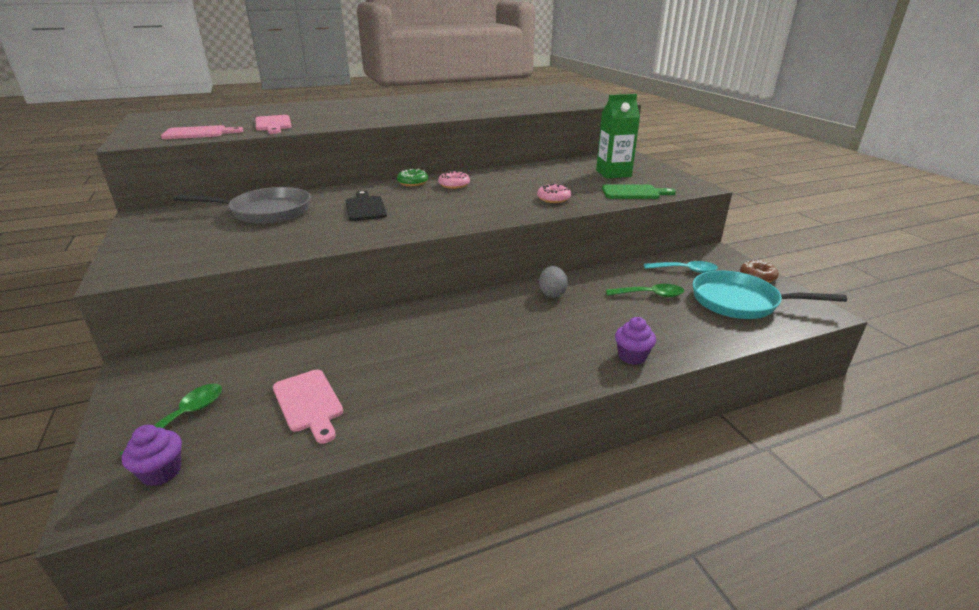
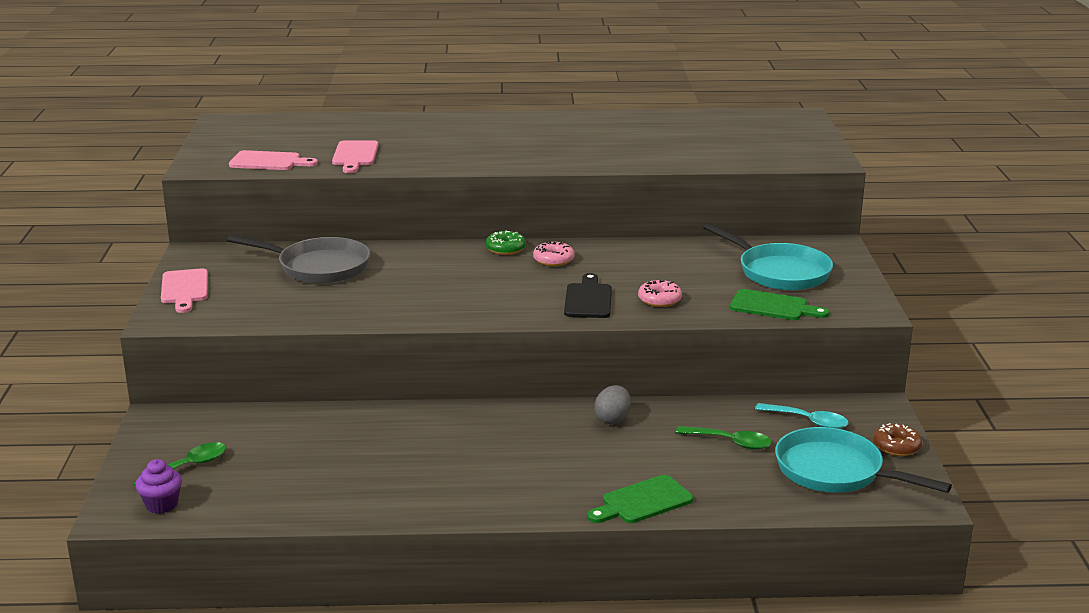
camera: 20 degrees right, 5 degrees down
pink cutting board [273,370,343,444] -> pink cutting board moved to [161,268,208,313]
black cutting board [346,191,387,221] -> black cutting board moved to [564,273,612,318]
green carton [596,94,640,179] -> turquoise pan [703,223,833,290]
purple cupcake [615,317,656,365] -> green cutting board [587,475,693,523]

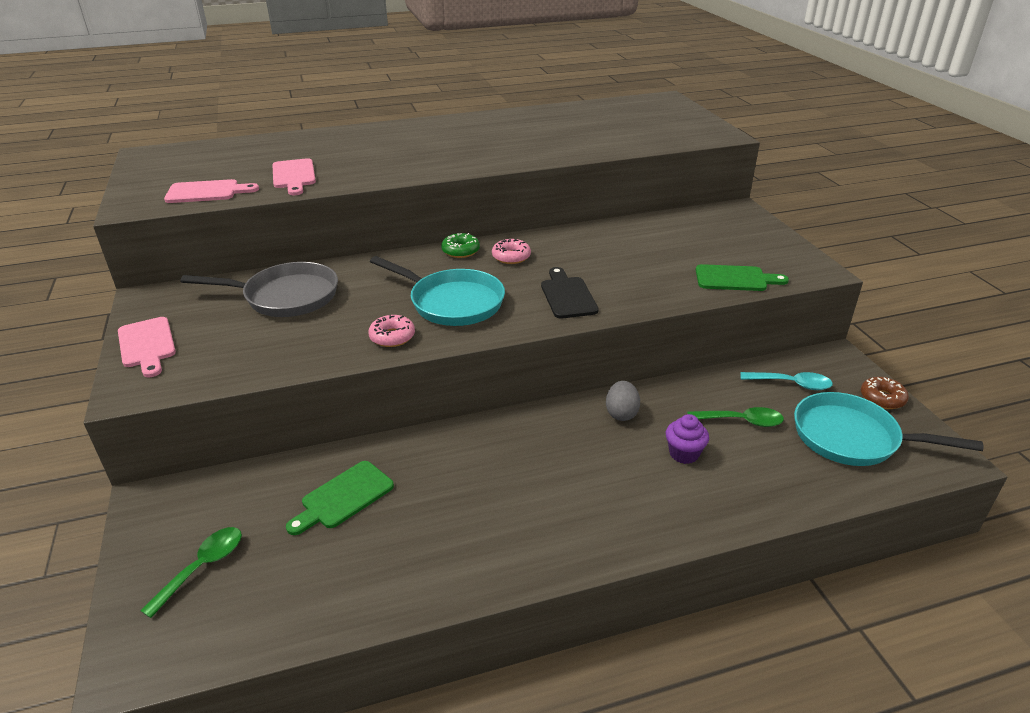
camera: 15 degrees left, 10 degrees up
purple cupcake [136,459,182,514] -> purple cupcake moved to [666,414,709,464]
green cutting board [587,475,693,523] -> green cutting board moved to [286,461,394,535]
pink donut [638,280,682,307] -> pink donut moved to [368,315,415,347]
turquoise pan [703,223,833,290] -> turquoise pan moved to [370,256,505,326]

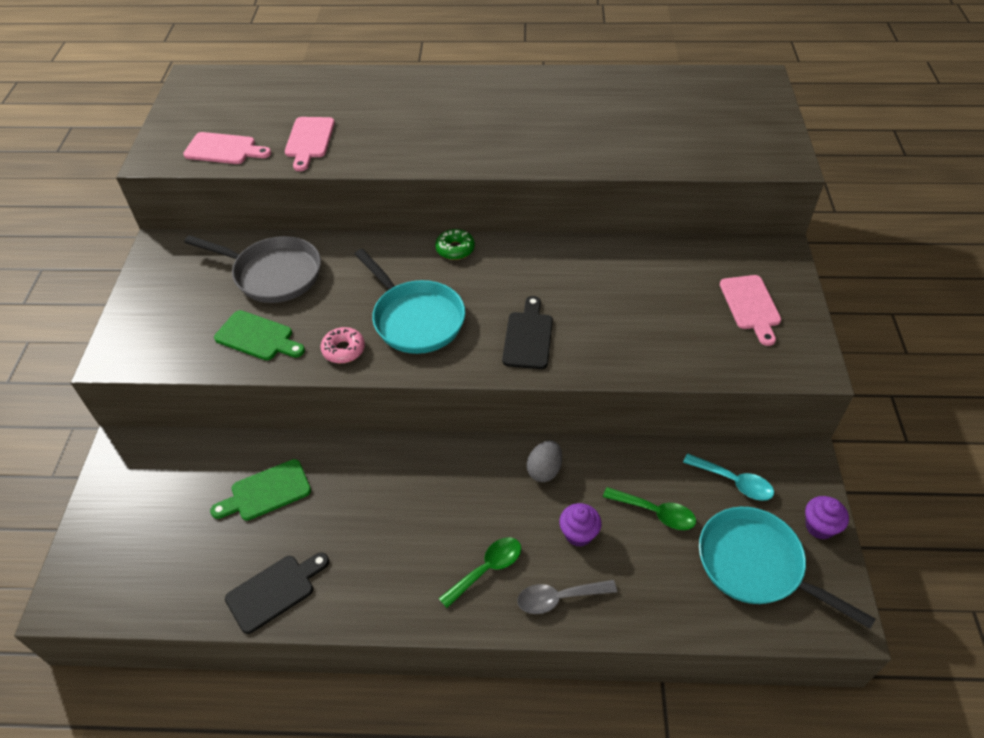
camera: 20 degrees right, 15 degrees up
pink cutting board [118,317,176,377] -> pink cutting board moved to [720,275,781,346]
green spoon [140,527,242,618] -> green spoon moved to [438,537,521,608]
pink donut [492,239,531,264] -> none
green cutting board [696,264,789,291] -> green cutting board moved to [214,310,305,360]
brown donut [861,377,909,409] -> purple cupcake [805,496,849,539]
none -> black cutting board [225,553,329,634]
none -> grey spoon [517,580,617,614]

